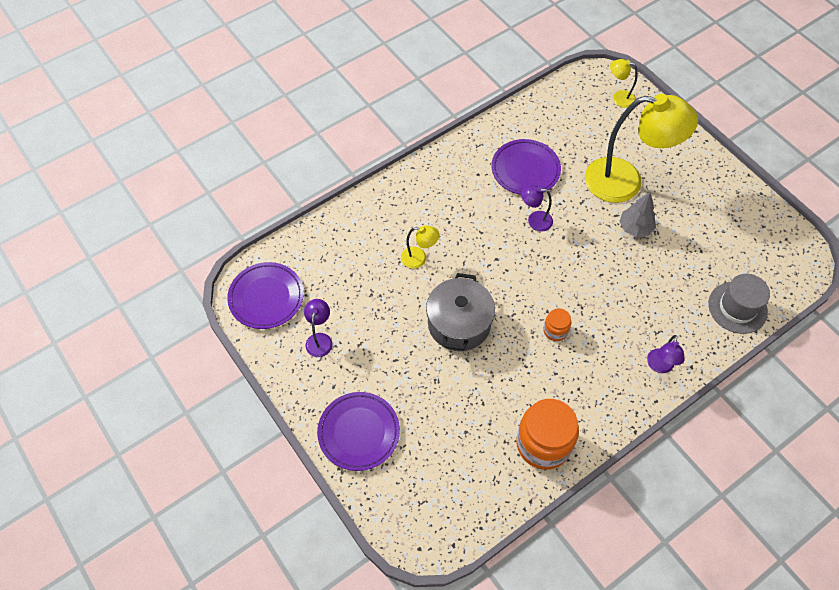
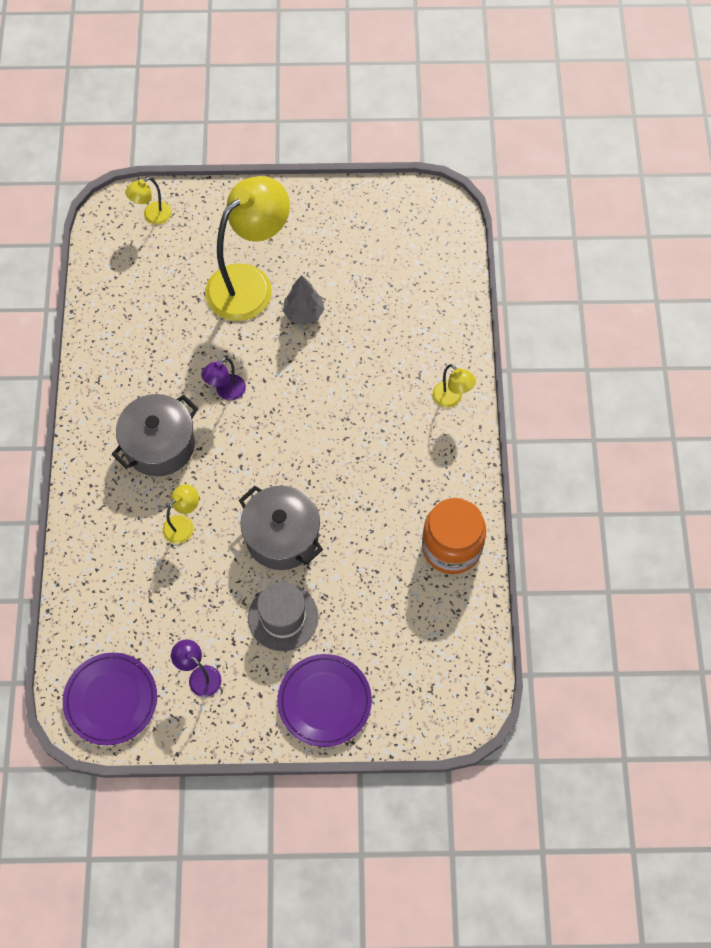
camera: 55 degrees left, 5 degrees up
purple plate [491,139,561,195] -> none
orange jar [543,308,571,341] -> none
purple lamp [647,335,685,373] -> yellow lamp [432,364,476,408]
grey hat [708,274,770,334] -> grey hat moved to [248,582,318,651]
none -> grey pot [112,394,198,476]

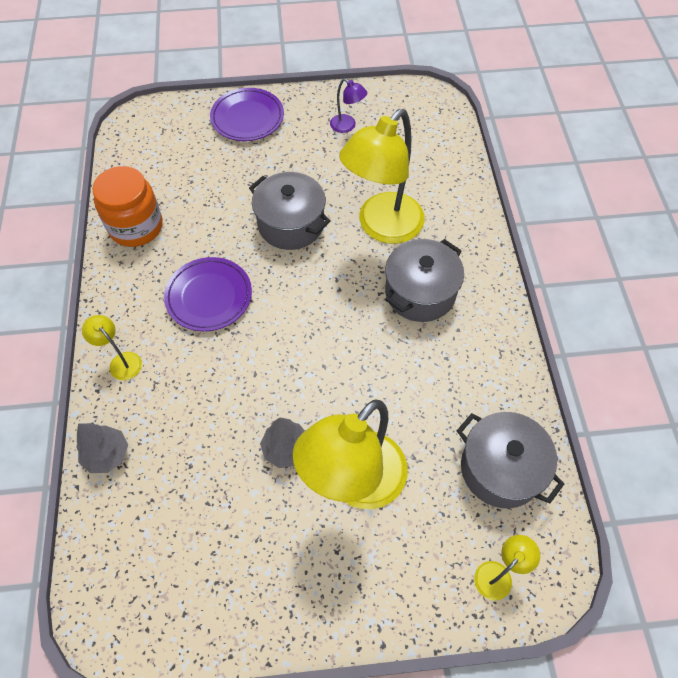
camera: 175 degrees right, 5 degrees down
purple plate [63,653,157,745] -> purple plate moved to [164,257,252,331]
yellow lamp [163,484,199,544] -> yellow lamp [339,109,425,244], size x2.33
purple lamp [201,357,246,401] -> none
grey hat [248,582,318,651] -> none
none -> grey tree [76,423,128,473]
none -> grey pot [457,412,564,509]

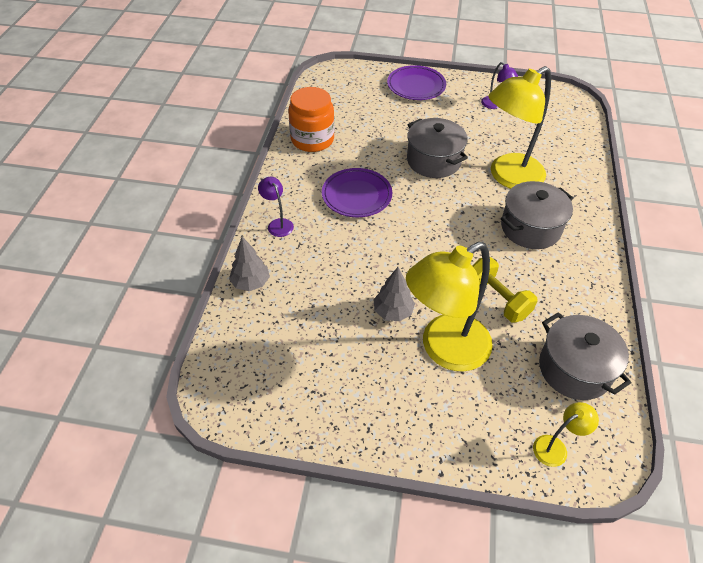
camera: 15 degrees right, 10 degrees down
yellow lamp [82,315,142,380] -> purple lamp [258,177,294,237]
none -> yellow dumbbell [472,257,538,323]

